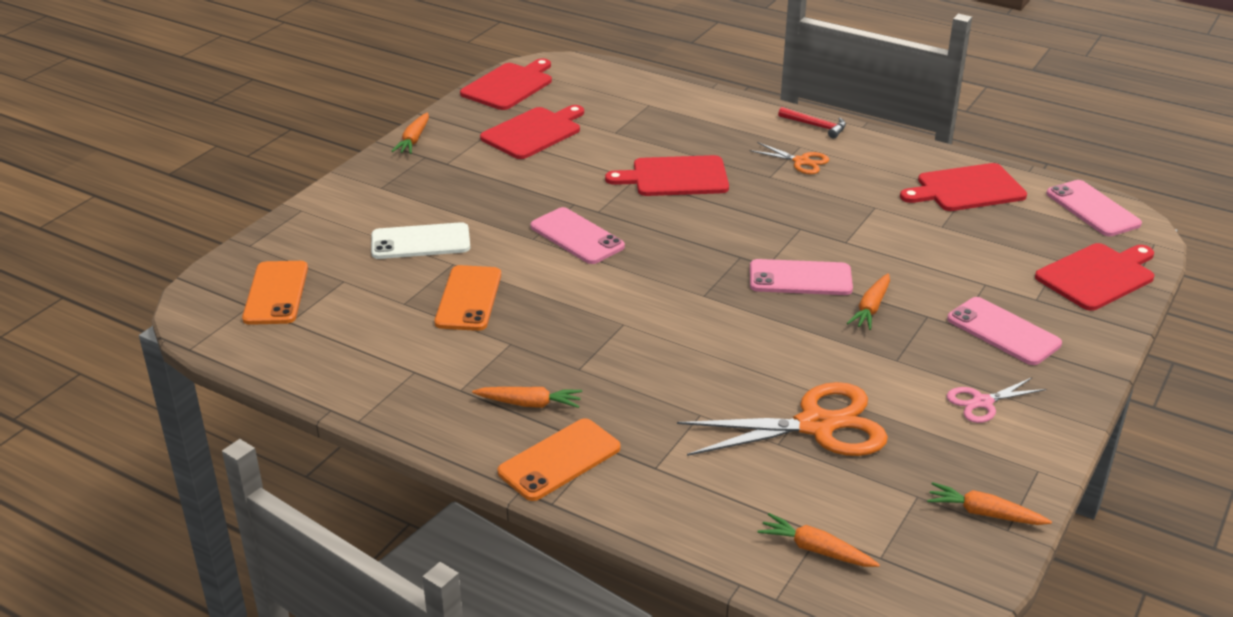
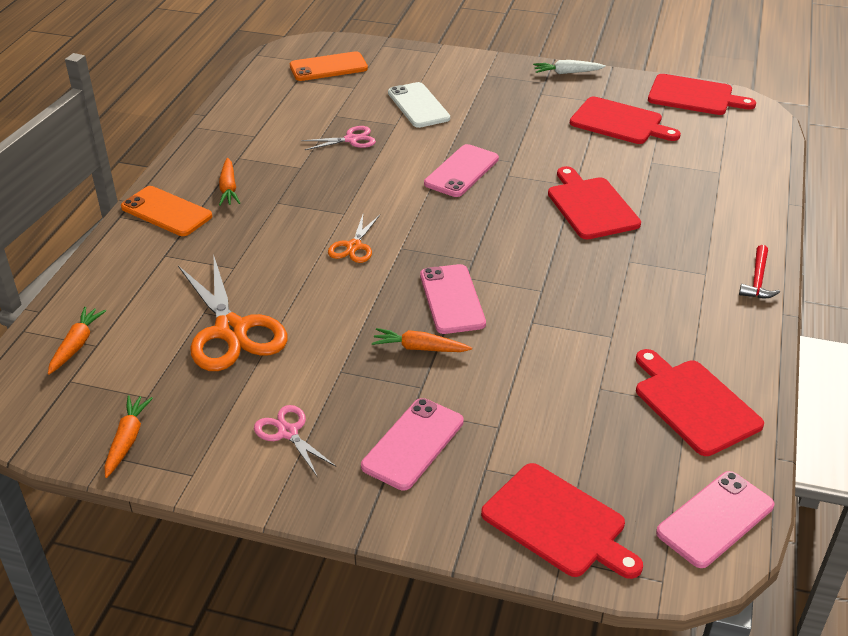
camera: 75 degrees right, 5 degrees up
orange carrot [392,112,429,154] -> white carrot [533,60,606,74]
orange phone [434,265,501,331] -> pink scissors [301,126,376,150]
orange scissors [750,142,829,174] -> orange scissors moved to [328,215,380,263]

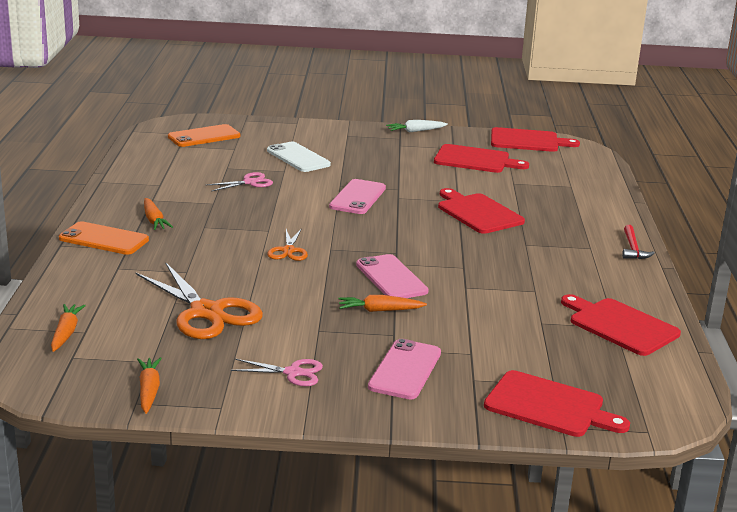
camera: 15 degrees left, 15 degrees down
pink scissors [254,405,336,476] -> pink scissors turned 150 degrees clockwise [231,359,323,386]
pink phone [656,471,774,568] -> none

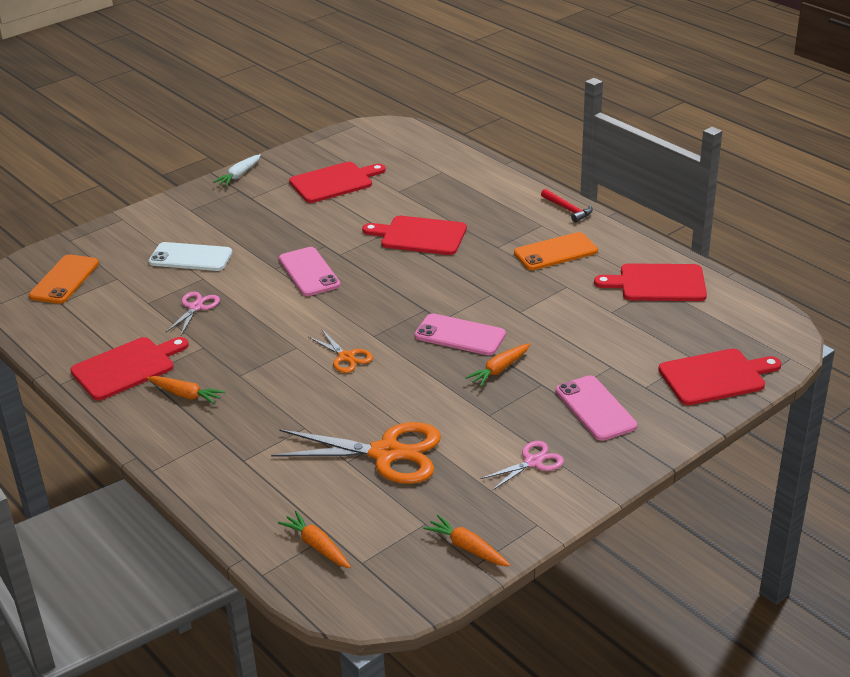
camera: 40 degrees left, 10 degrees up
orange phone [59,221,149,255] -> orange phone moved to [514,232,598,270]
red cutting board [491,127,580,152] -> red cutting board moved to [70,337,189,400]

